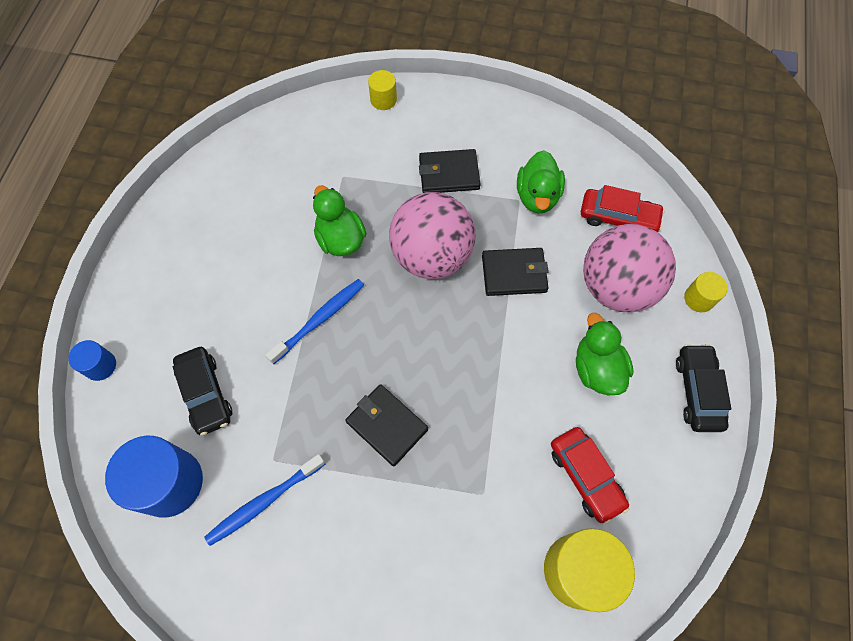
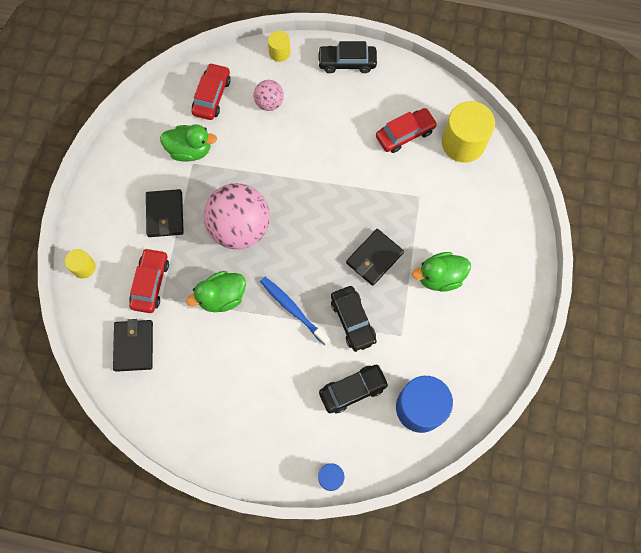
camera: 90 degrees left, 5 degrees up
blue toothbrush [204,454,325,546] -> none
black wallet [482,248,549,296] -> black wallet moved to [113,319,153,372]
green duck [576,313,634,395] -> green duck moved to [412,252,471,292]
pink ball [583,224,676,312] -> pink ball [254,80,284,111], size x0.50
none -> red car [129,248,169,313]
none -> black car [331,286,377,352]

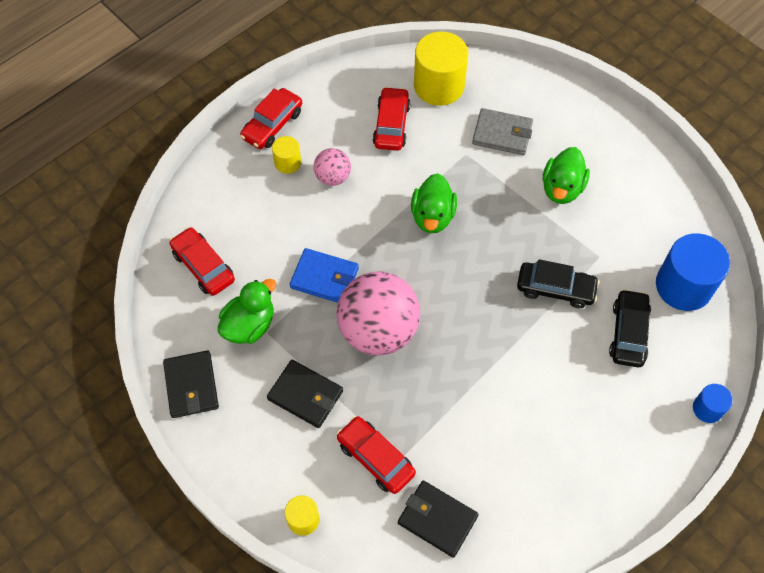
camera: 55 degrees left, 10 degrees down
green duck [186,271,246,312] -> green duck moved to [411,173,457,233]
pink ball [254,80,284,111] -> pink ball moved to [314,148,351,186]
blue toothbrush [260,277,330,345] -> none
yellow cylinder [268,31,290,62] -> yellow cylinder moved to [272,136,301,174]
black car [317,41,377,73] -> red car [240,88,302,149]
black wallet [346,229,404,286] -> black wallet moved to [163,351,219,418]
none -> blue wallet [290,248,359,303]
none -> grey wallet [472,108,533,155]

